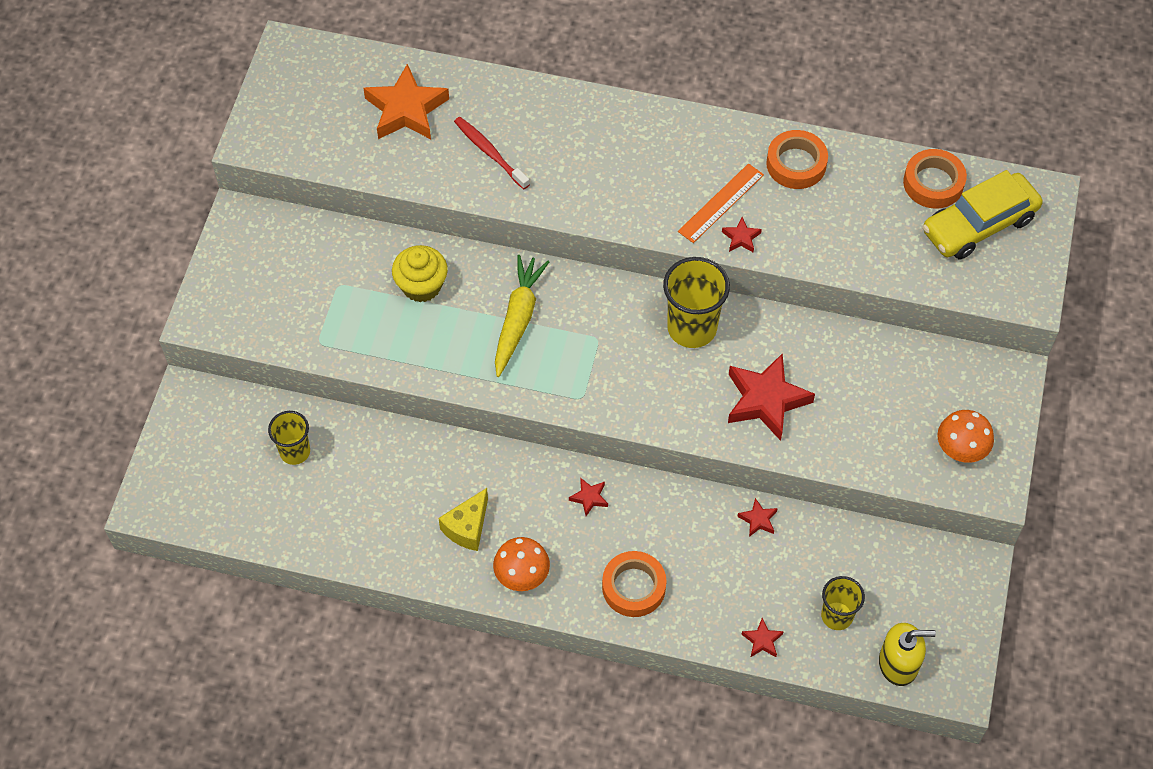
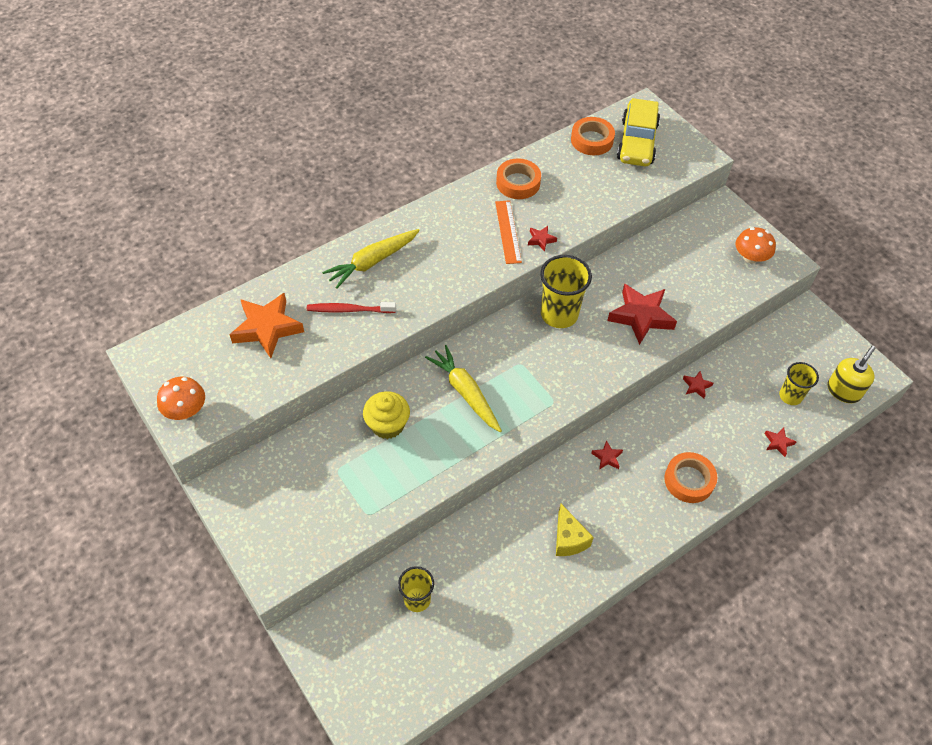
camera: 50 degrees left, 5 degrees down
orange mushroom [493,537,550,591] -> orange mushroom moved to [157,377,205,420]
none -> yellow carrot [322,229,420,289]

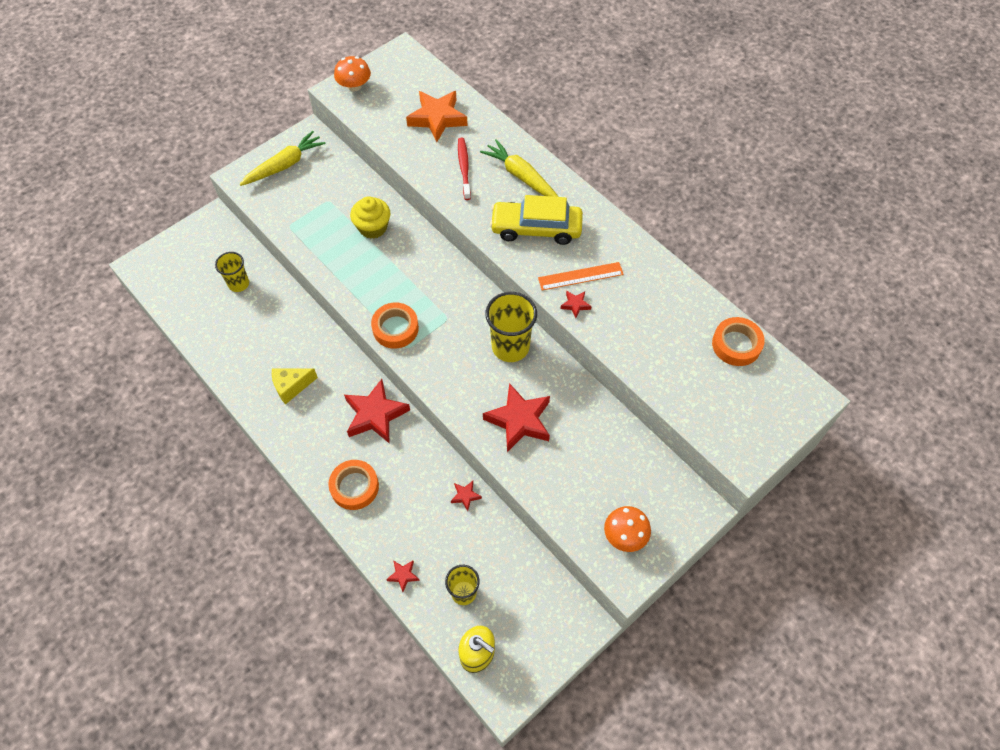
camera: 85 degrees right, 5 degrees up
yellow carrot [425,345,502,432] -> yellow carrot moved to [239,131,326,186]
orange tape [496,158,541,199] -> orange tape moved to [371,303,419,348]
red star [591,440,623,470] -> red star [344,379,410,443], size x2.24
yellow car [617,98,660,166] -> yellow car moved to [490,195,583,245]

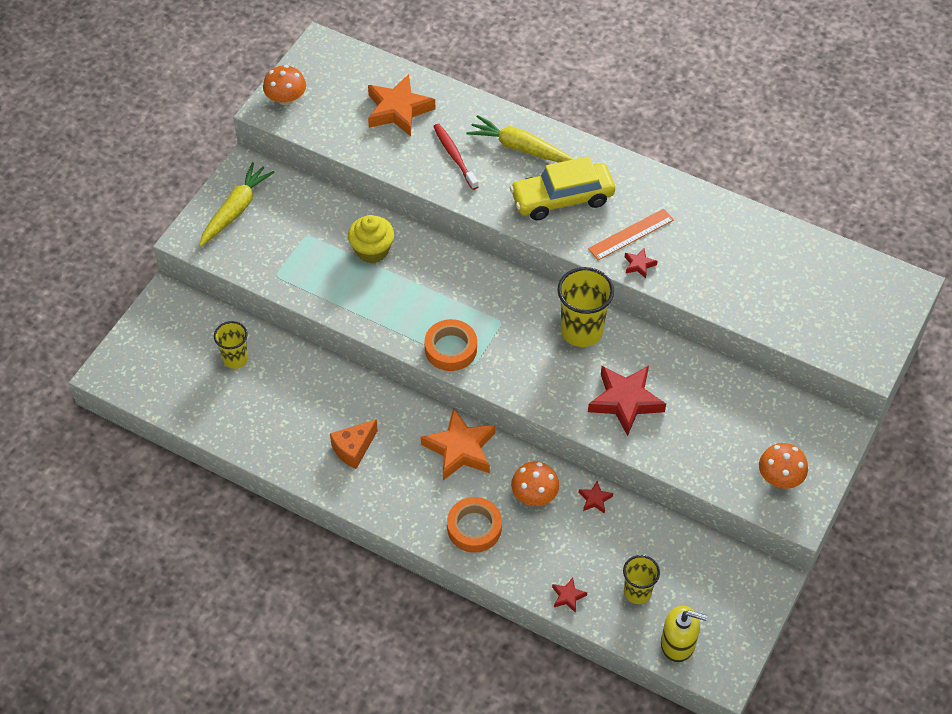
camera: 20 degrees left, 5 degrees down
yellow cheese [272,368,318,405] -> orange cheese [330,419,378,469]
red star [344,379,410,443] -> orange star [421,408,496,480]
orange tape [712,317,765,366] -> none
none -> orange mushroom [511,461,559,506]

